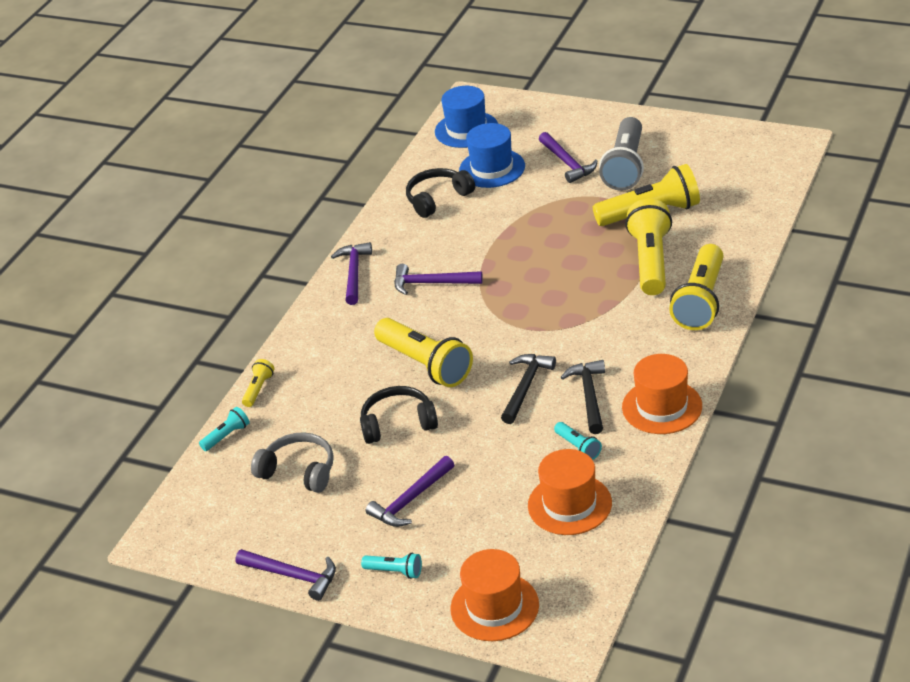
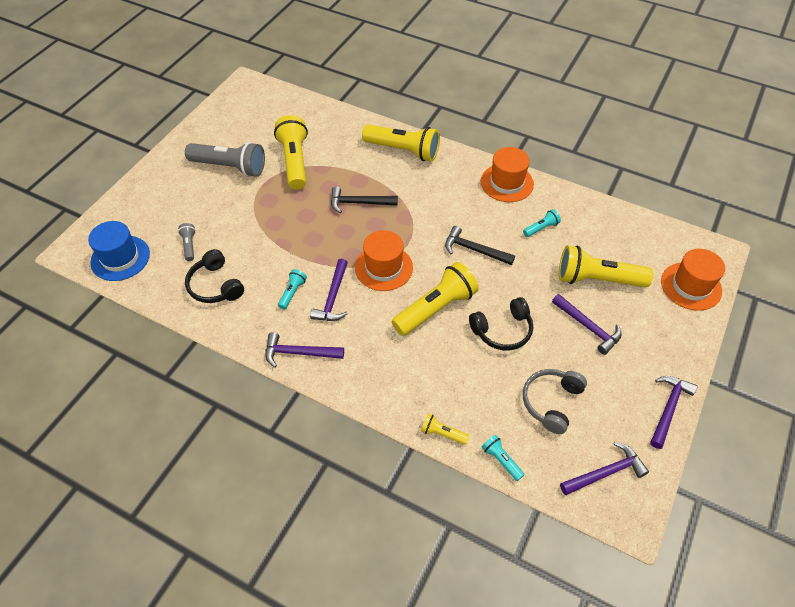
camera: 90 degrees left, 15 degrees up
black headphones [360,386,438,444] -> black headphones turned 105 degrees counterclockwise [469,297,533,350]
turquoise flashlight [361,553,422,579] -> turquoise flashlight moved to [278,269,307,309]
blue hat [459,123,525,188] -> grey flashlight [178,223,196,261]
orange hat [528,449,612,535] -> orange hat moved to [355,230,413,291]
purple hammer [539,132,597,183] -> purple hammer moved to [560,442,649,495]
black hammer [560,360,605,434] -> black hammer moved to [331,187,398,213]
yellow flashlight [625,199,672,295] -> yellow flashlight moved to [559,245,653,287]

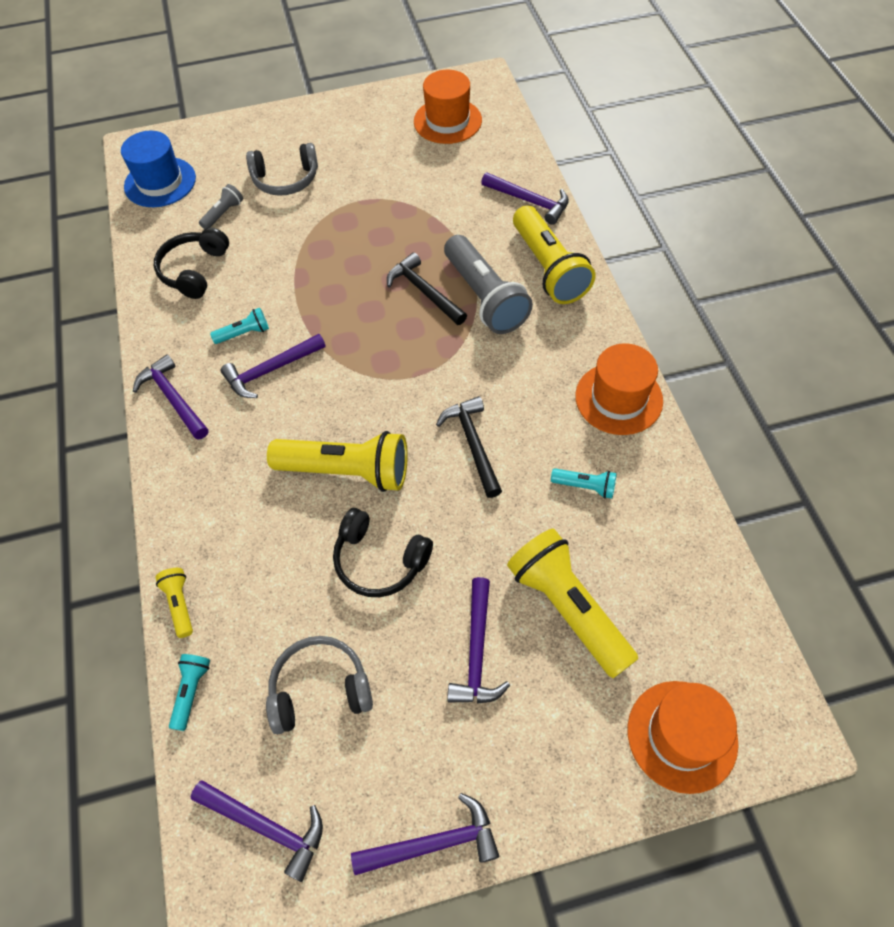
camera: 50 degrees right, 5 degrees up
grey flashlight [185,142,265,177] -> grey flashlight moved to [444,235,533,334]
yellow flashlight [274,115,308,190] -> none
orange hat [355,230,413,291] -> orange hat moved to [414,70,482,144]
none -> grey headphones [246,143,318,196]
none -> purple hammer [481,172,569,225]

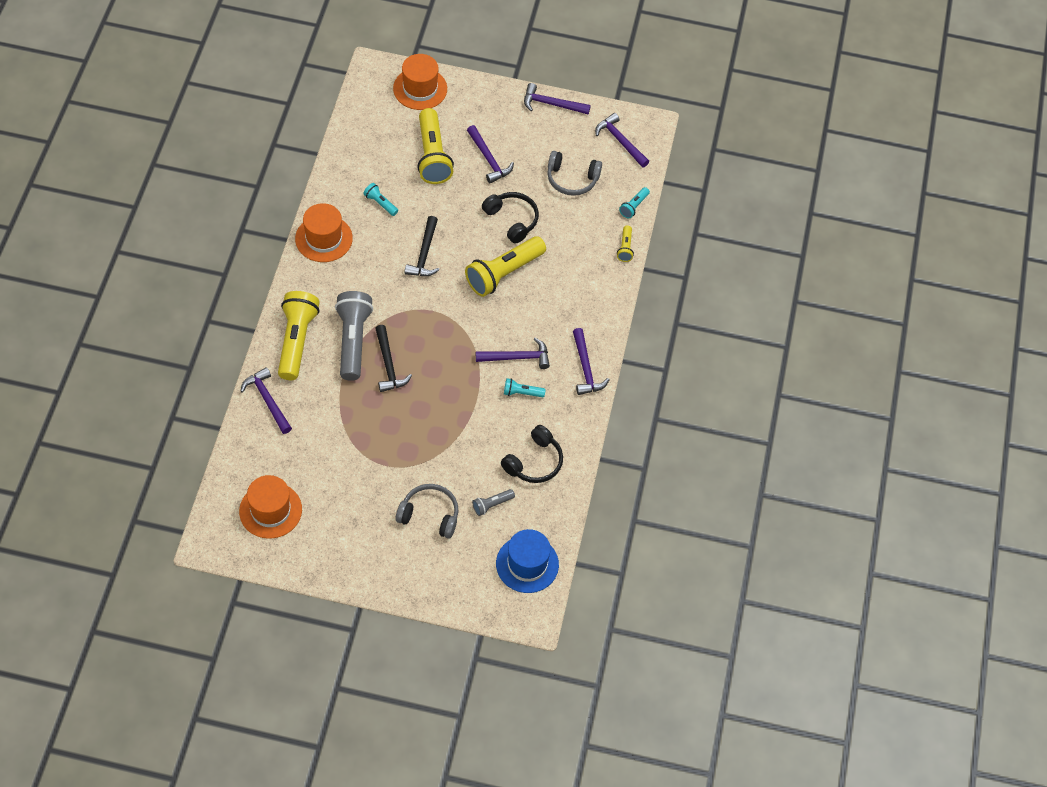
camera: 160 degrees left, 0 degrees up
yellow flashlight [267,431,408,492] -> yellow flashlight turned 75 degrees counterclockwise [465,236,546,297]
purple hammer [447,577,510,704] -> purple hammer turned 120 degrees clockwise [467,125,514,183]

